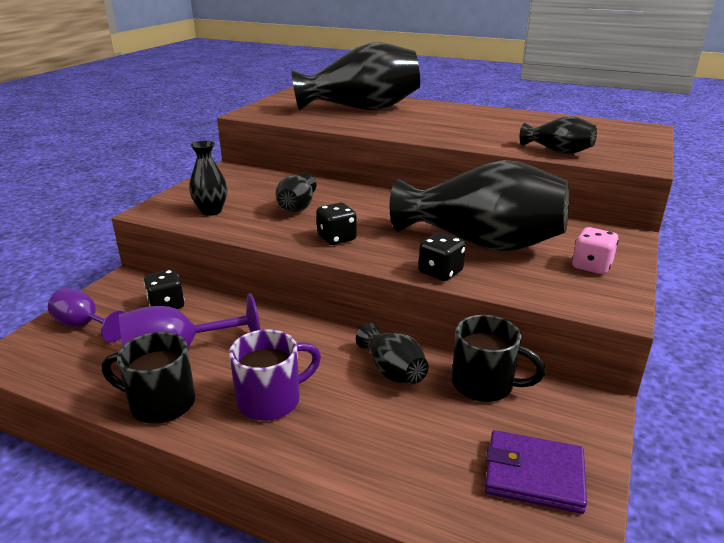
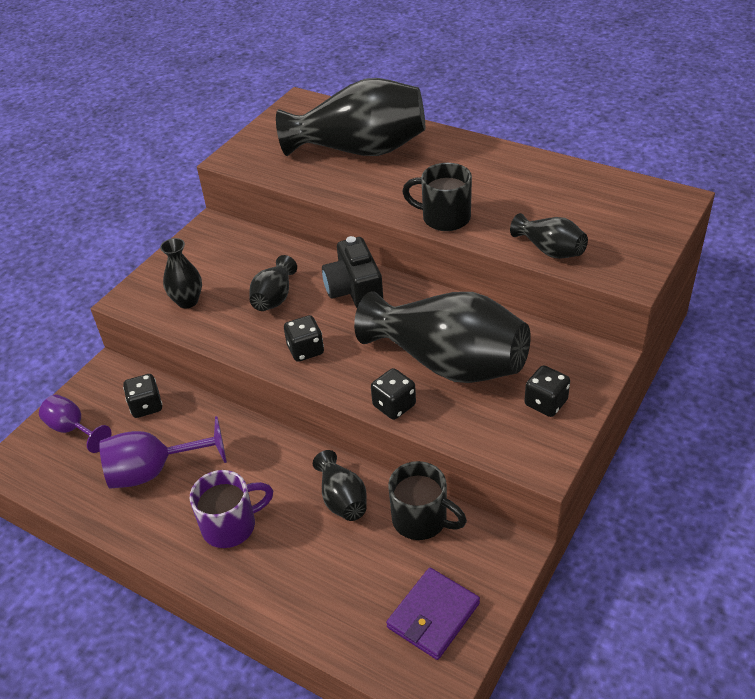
camera: 10 degrees right, 15 degrees up
black mug [102,332,195,424] -> black mug moved to [402,163,472,231]
purple wallet [485,430,587,514] -> purple wallet turned 75 degrees counterclockwise [386,568,480,660]
pink dice [572,227,619,274] -> black dice [524,365,570,417]
none -> black camera [322,236,383,308]

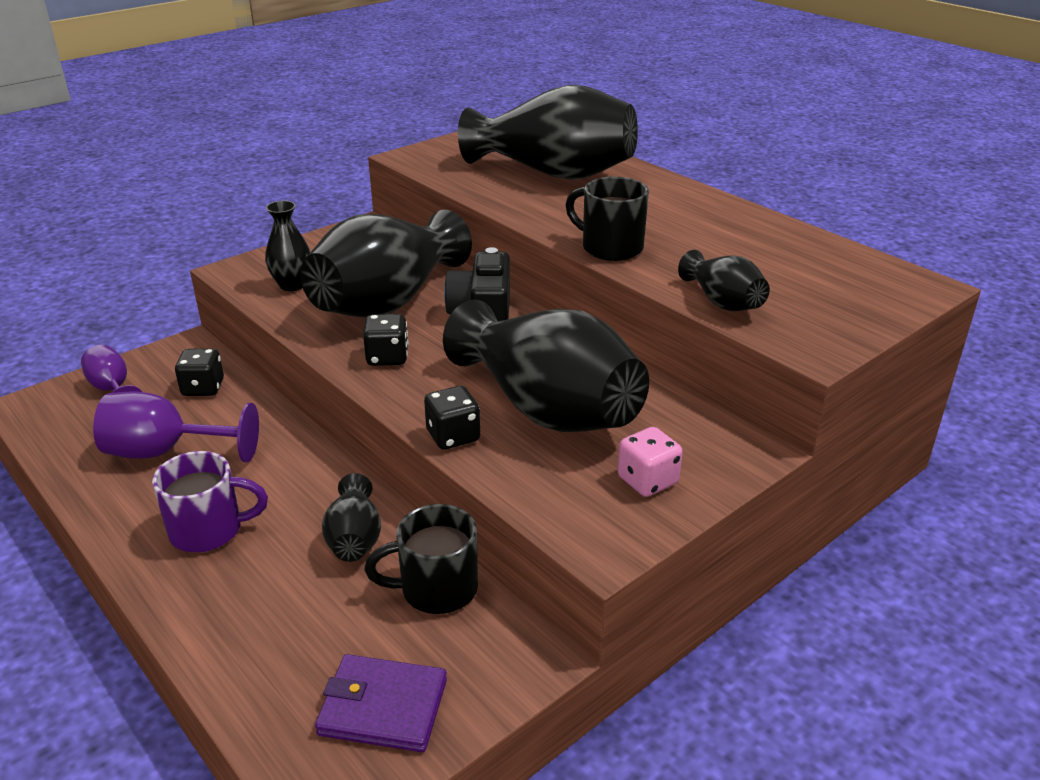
camera: 15 degrees right, 10 degrees down
black vase [249,255,297,311] -> black vase [300,210,472,318], size x2.13
purple wallet [386,568,480,660] -> purple wallet turned 45 degrees clockwise [315,654,447,752]
black mug [388,461,467,540] -> black mug turned 120 degrees clockwise [364,504,478,614]
black dice [524,365,570,417] -> pink dice [617,427,683,497]

